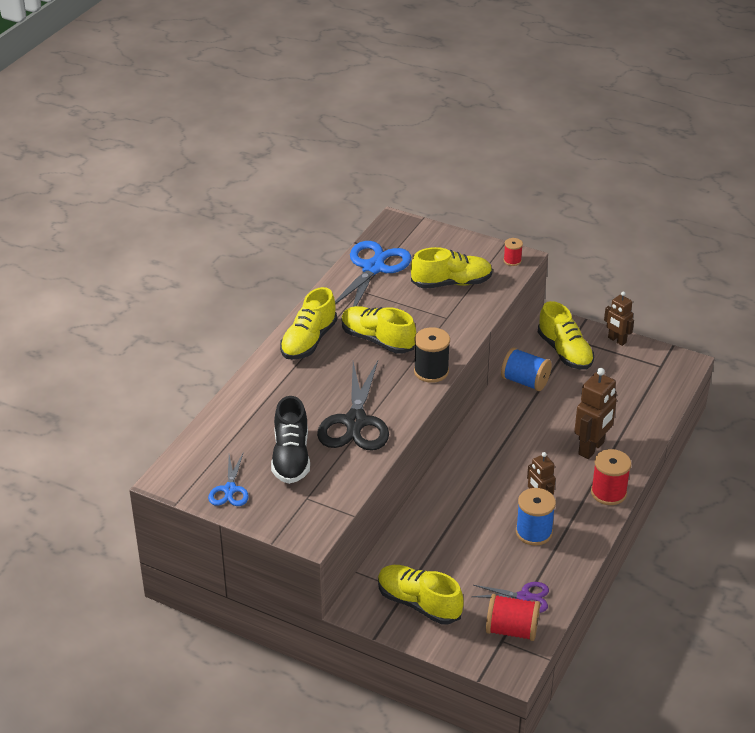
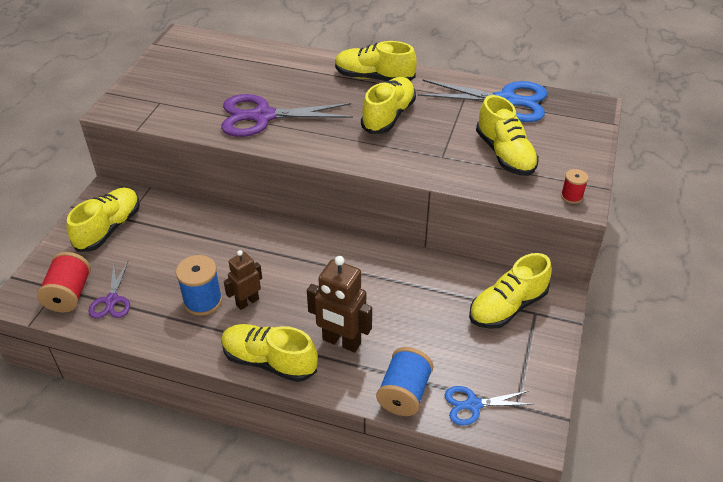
camera: 80 degrees right, 5 degrees up
blue scissors [208,454,249,506] -> blue scissors moved to [445,386,534,425]
black shoe [271,396,310,484] -> none
black scissors [317,361,389,451] -> purple scissors [221,94,353,137]
black spool [414,327,450,383] -> none
blue spool [501,347,552,391] -> blue spool moved to [376,347,433,416]
red spool [591,449,631,505] -> yellow shoe [221,324,318,382]
brown robot [604,291,634,346] -> none

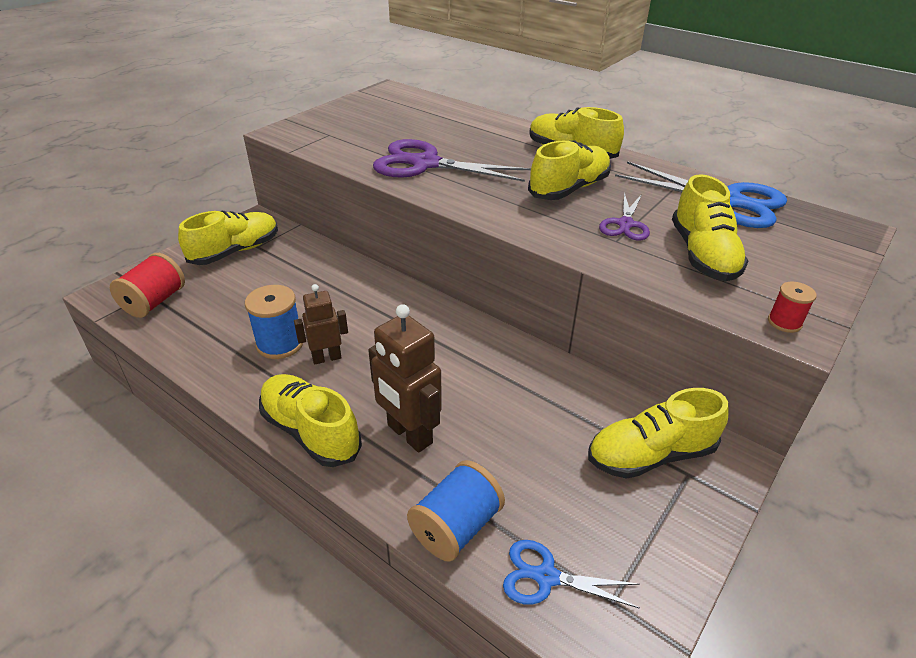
camera: 20 degrees right, 5 degrees down
purple scissors [88,261,130,319] -> purple scissors moved to [599,192,650,241]

